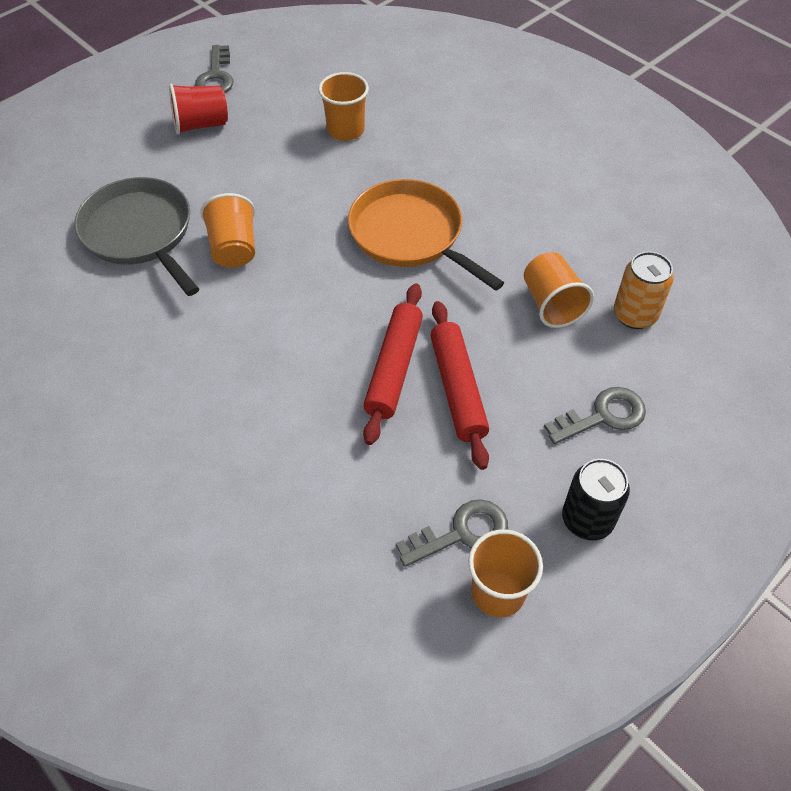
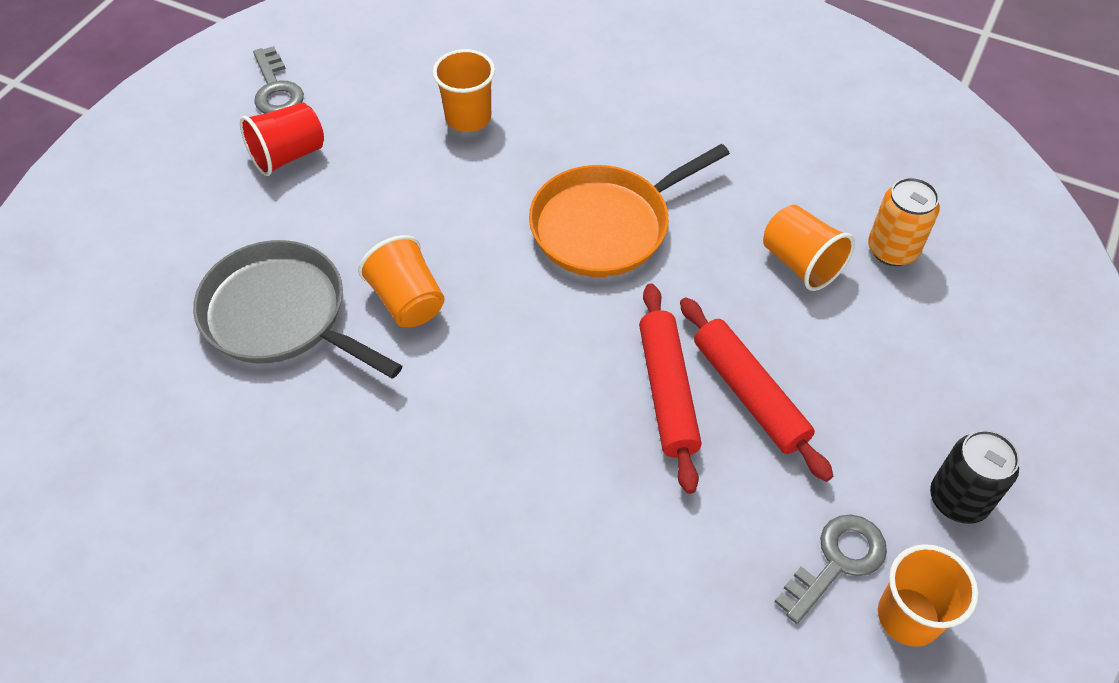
camera: 20 degrees left, 0 degrees up
orange pan [348,179,504,291] -> orange pan turned 60 degrees counterclockwise [529,144,730,277]
grey key [544,387,646,444] -> none

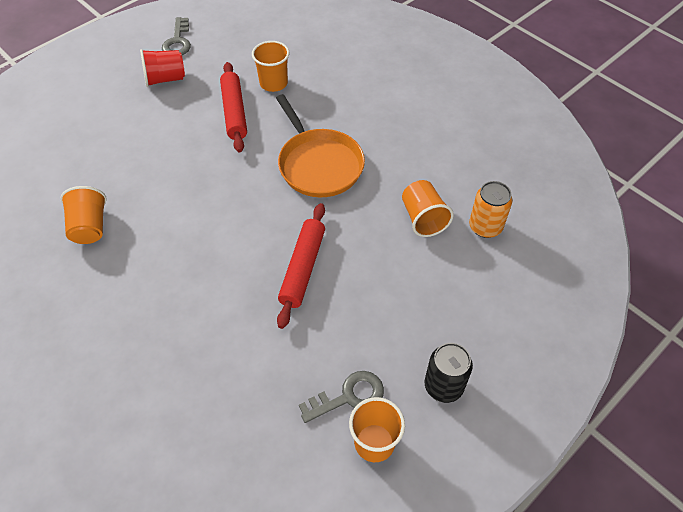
camera: 20 degrees right, 0 degrees up
grey pan [193,240,402,379] -> none
orange cup [358,235,445,327] -> orange cup moved to [60,186,107,244]
orange pan [529,144,730,277] -> orange pan turned 105 degrees counterclockwise [276,94,365,197]
red rolling pin [680,297,833,482] -> red rolling pin moved to [220,62,247,153]

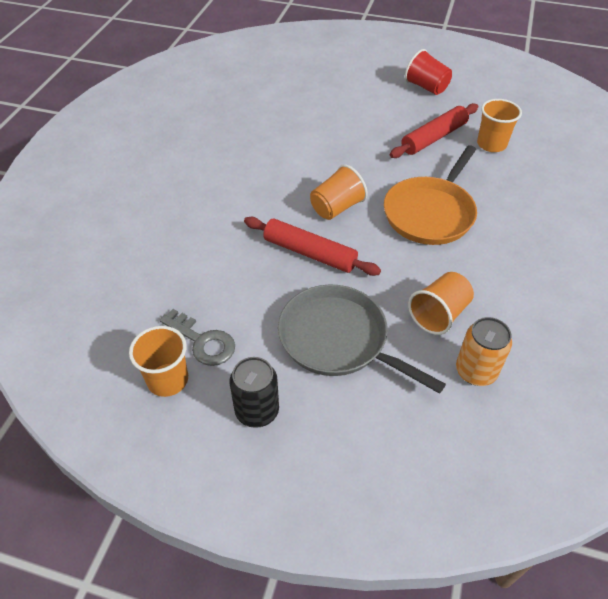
camera: 60 degrees right, 5 degrees down
orange cup [60,186,107,244] -> orange cup moved to [310,164,368,220]
grey key [162,17,191,55] -> none
red rolling pin [277,203,325,329] -> red rolling pin turned 45 degrees clockwise [244,217,381,276]
none -> grey pan [278,284,446,394]

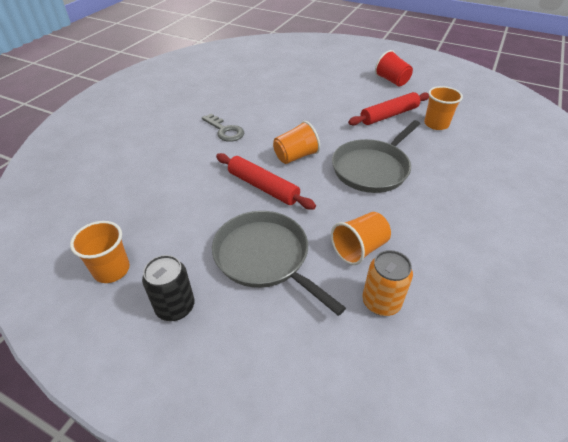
camera: 10 degrees right, 5 degrees down
grey key [160,309,235,366] -> grey key moved to [202,114,244,142]
orange pan [384,145,477,245] -> grey pan [332,120,420,193]

